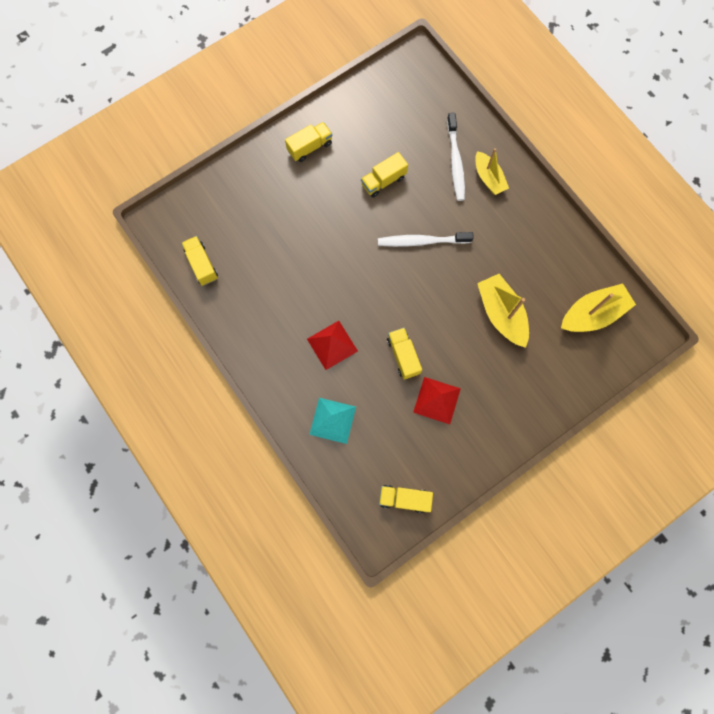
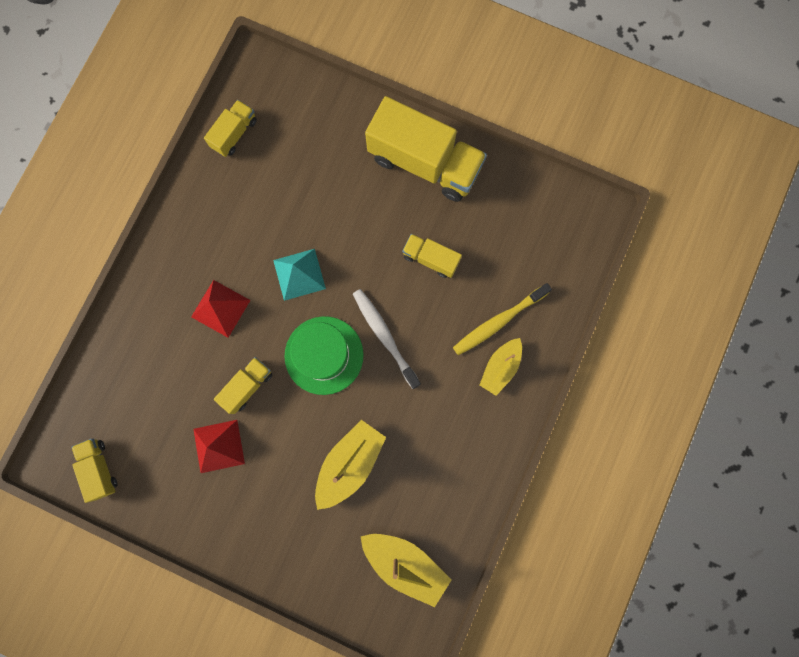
camera: 60 degrees right, 5 degrees up
yellow truck [285,122,332,162] -> yellow truck [365,96,487,202], size x2.04
turquoise pyramid [309,398,356,444] -> turquoise pyramid moved to [273,249,326,301]
white toothbrush [447,113,465,201] -> yellow toothbrush [453,283,552,355]
none -> green hat [284,316,364,395]

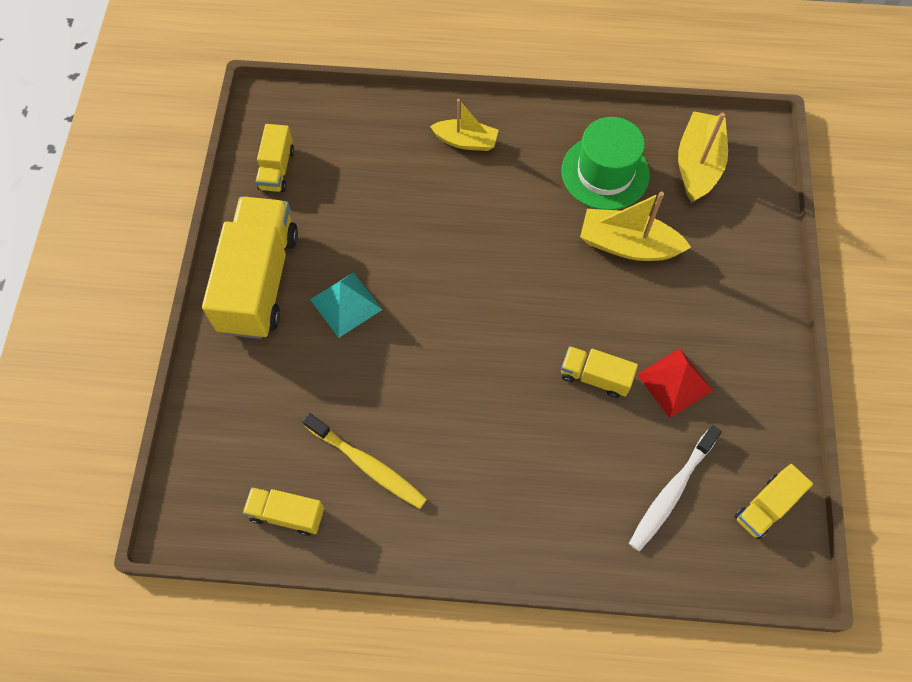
camera: 110 degrees left, 15 degrees down
red pyramid [191,280,251,338] -> none
turquoise pyramid [273,249,326,301] -> turquoise pyramid moved to [310,272,382,338]
green hat [284,316,364,395] -> green hat moved to [561,117,650,210]
white toothbrush [353,289,421,389] -> white toothbrush moved to [629,425,722,552]
yellow truck [402,234,462,278] -> yellow truck moved to [256,124,294,192]
yellow toothbrush [453,283,552,355] -> yellow toothbrush moved to [303,413,427,509]

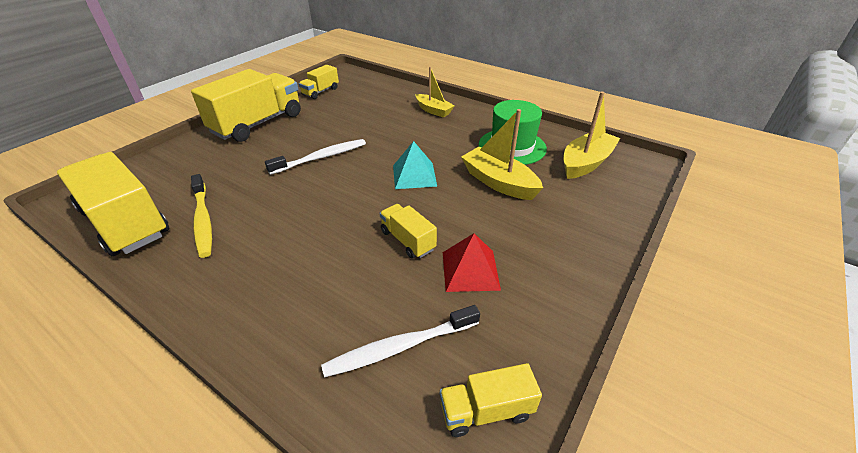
camera: 30 degrees right, 25 degrees down
yellow truck [243,487,324,536] -> yellow truck [57,152,169,256], size x2.04
turquoise pyramid [310,272,382,338] -> turquoise pyramid moved to [393,141,437,189]
none -> white toothbrush [265,139,366,175]

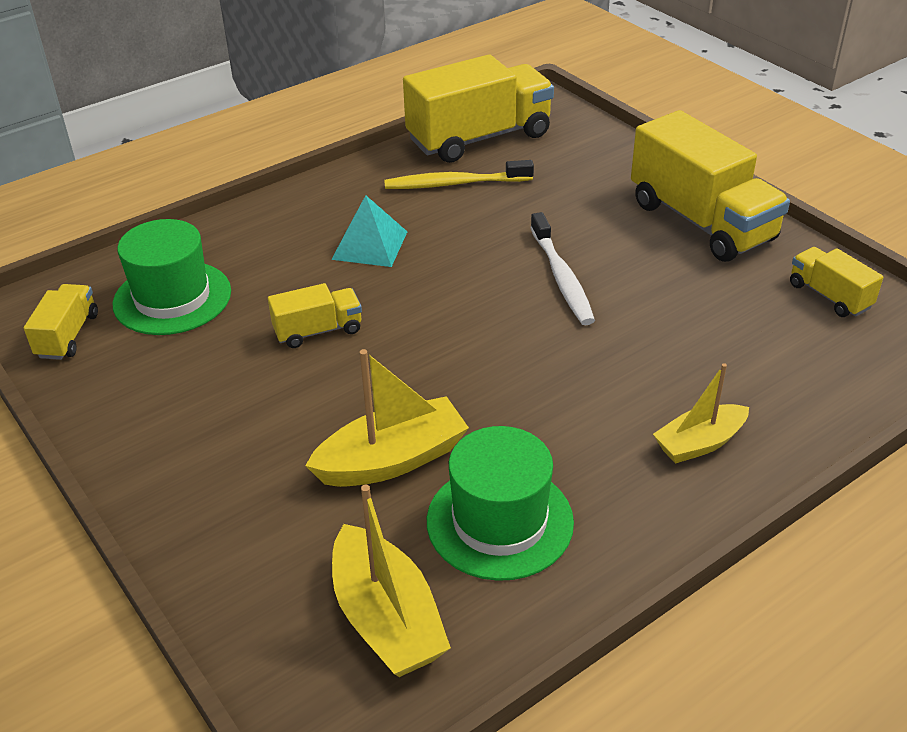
camera: 110 degrees right, 0 degrees up
white toothbrush [321,305,480,377] -> green hat [113,219,231,335]
turquoise pyramid [393,141,437,189] -> turquoise pyramid moved to [331,195,407,267]
red pyramid [443,233,501,292] -> none

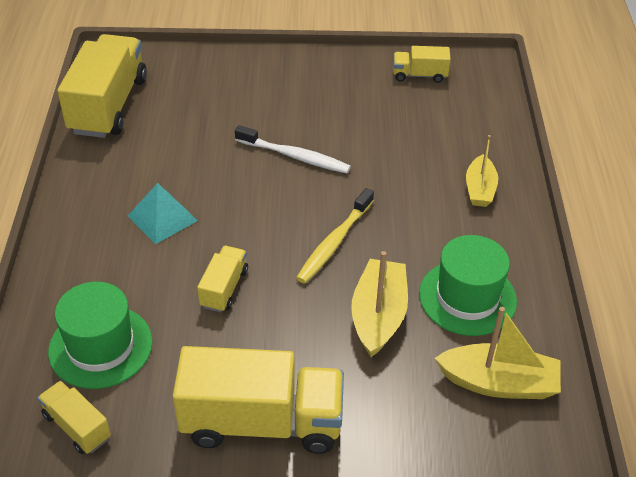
camera: 55 degrees left, 5 degrees up
yellow toothbrush [384,160,534,189] -> yellow toothbrush moved to [296,188,374,283]
yellow truck [631,110,790,262] -> yellow truck moved to [173,346,344,454]

